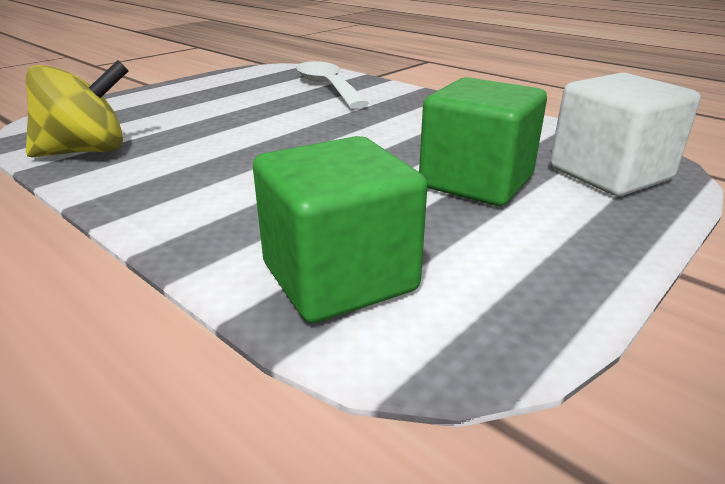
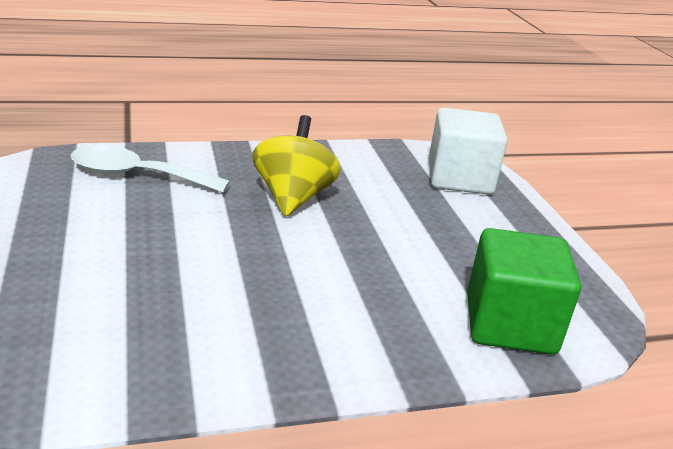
camera: 60 degrees left, 0 degrees up
yellow spinning top [26,60,129,157] -> yellow spinning top moved to [252,115,341,216]
green cube [419,77,547,206] -> none

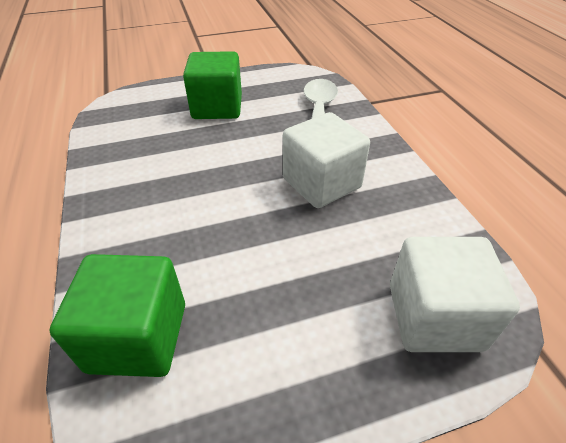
camera: 90 degrees right, 15 degrees up
yellow spinning top [252,115,341,216] -> white cube [283,112,370,208]
none -> green cube [183,51,242,119]

